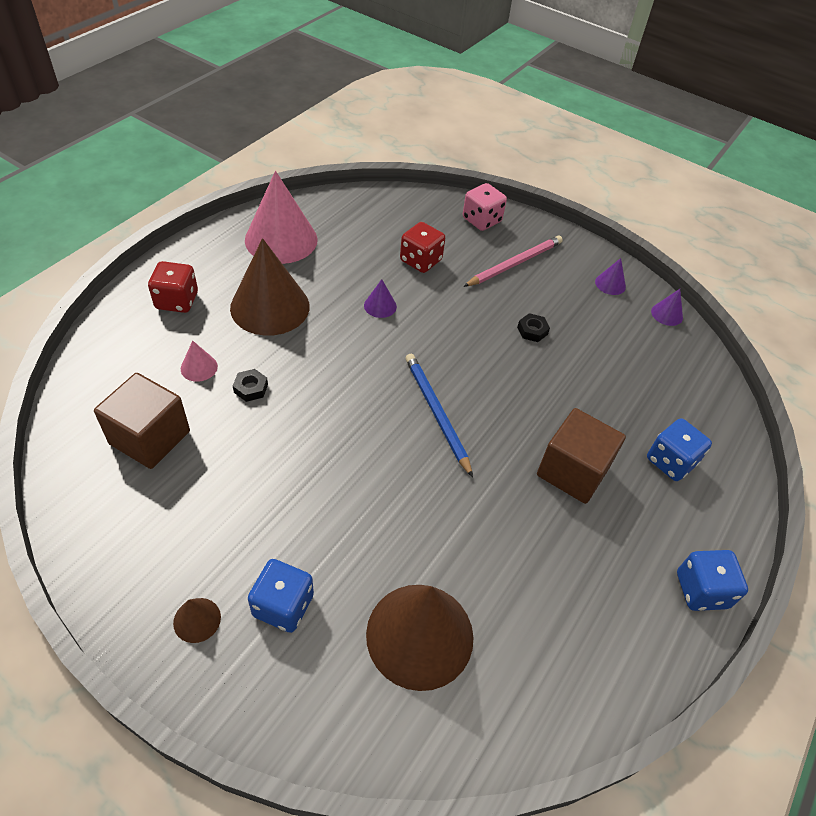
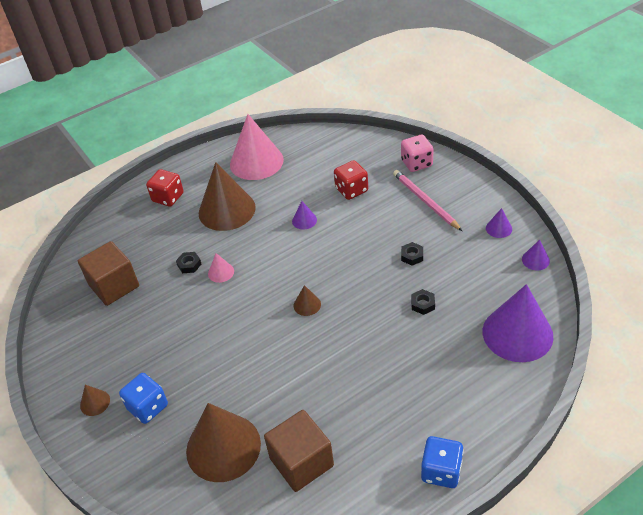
camera: 30 degrees right, 5 degrees down
pink cone [181,341,218,382] -> pink cone moved to [208,253,234,283]
blue pencil [405,354,473,477] -> brown cone [294,285,321,316]
pink pencil [463,235,563,287] -> pink pencil turned 105 degrees counterclockwise [393,170,462,231]
brown cube [537,408,626,504] -> brown cube moved to [264,410,334,492]
blue dice [647,418,712,481] -> none
none -> black nut [411,289,435,315]
none -> purple cone [483,284,553,362]

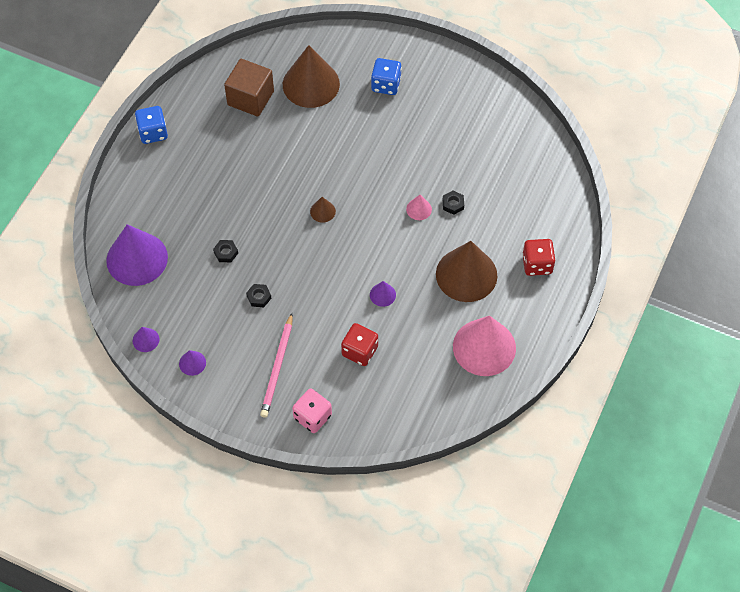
camera: 145 degrees right, 15 degrees up
brown cube [78,241,139,306] -> none
brown cone [80,385,110,416] -> none
pink pencil [393,170,462,231] -> pink pencil turned 75 degrees clockwise [260,313,293,418]

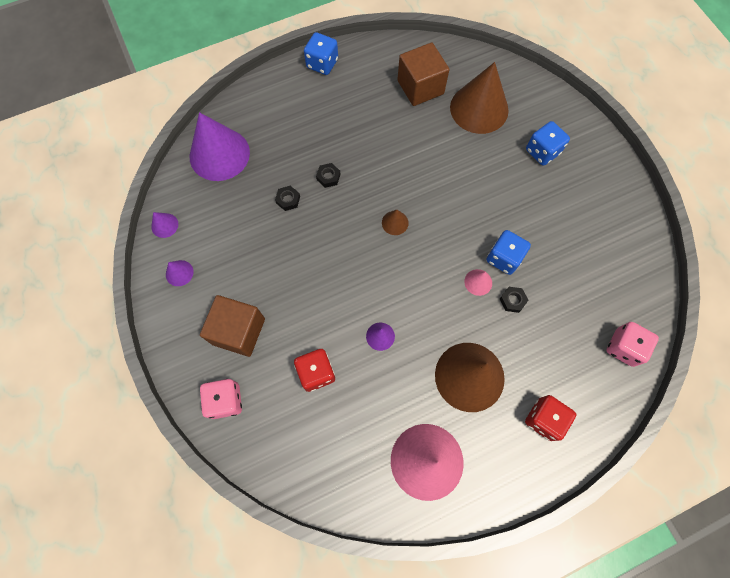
camera: 40 degrees right, 10 degrees up
black nut [246,284,272,307] -> black nut moved to [316,163,341,188]
pink pencil [260,313,293,418] -> brown cube [200,295,265,357]
none -> blue dice [487,230,531,275]
none -> pink dice [606,322,659,367]

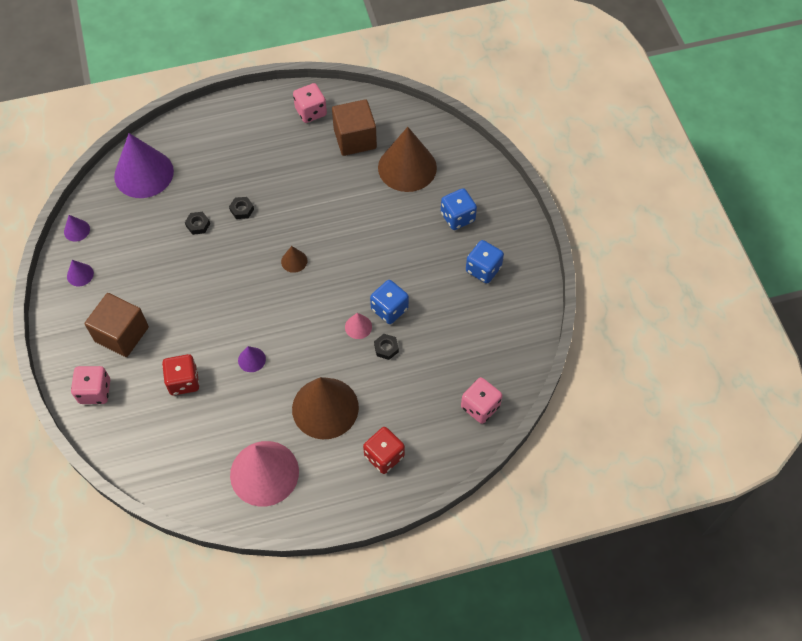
camera: 10 degrees right, 10 degrees down
blue dice [304,32,338,75] -> blue dice moved to [466,240,504,283]
none -> pink dice [293,83,327,123]

